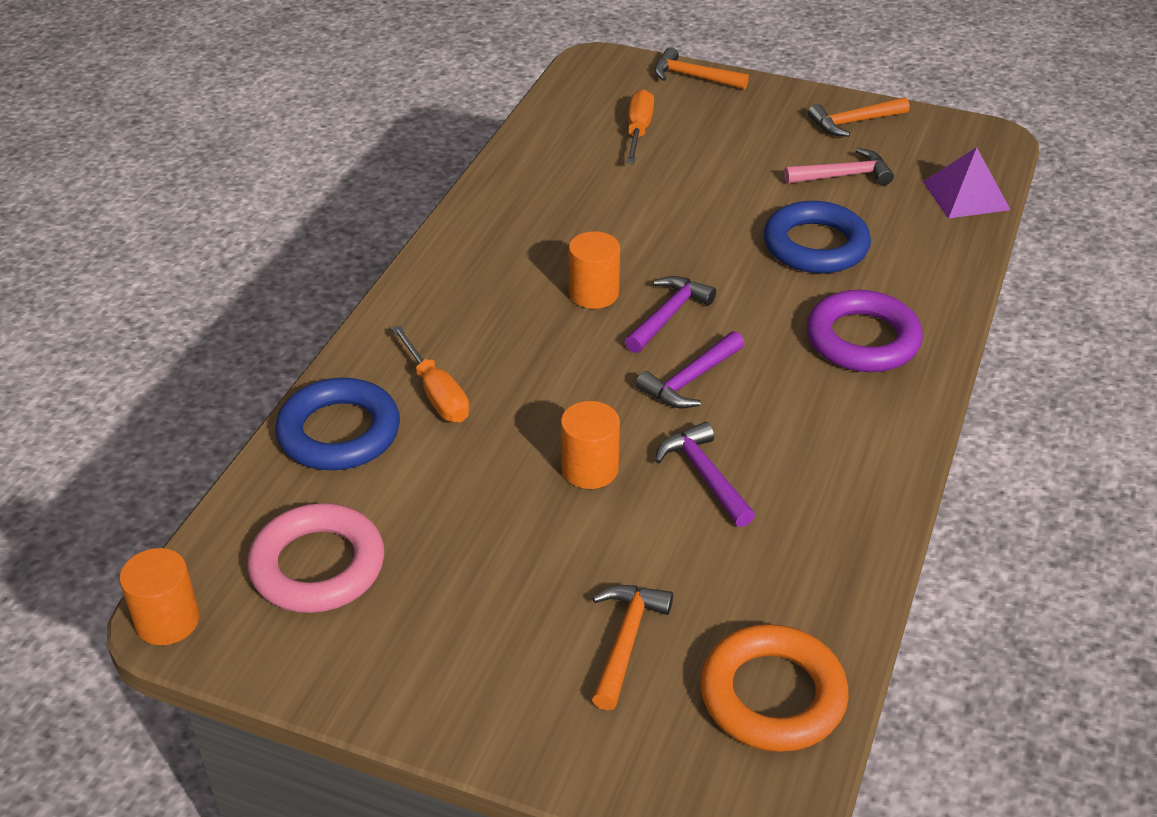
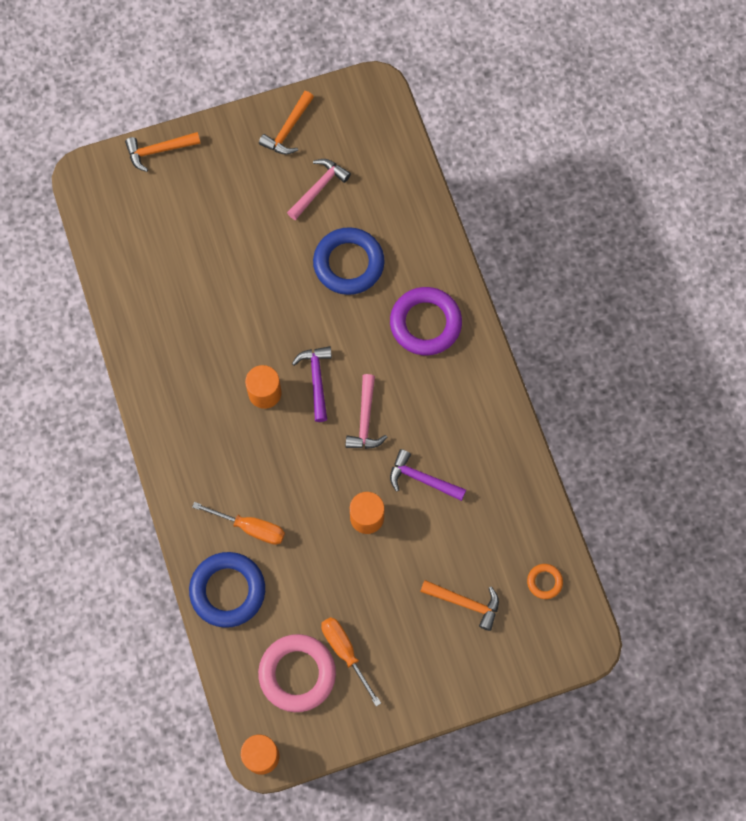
camera: 40 degrees left, 30 degrees up
orange hammer [592,585,673,710] -> orange hammer turned 135 degrees clockwise [420,580,499,631]
orange screwdriver [626,89,654,164] -> orange screwdriver moved to [321,617,381,707]
purple hammer [636,331,744,408] -> pink hammer [345,374,387,449]
orange ring [700,624,849,752] -> orange ring [527,564,563,599], size x0.47
purple pyramid [923,147,1010,218] -> none

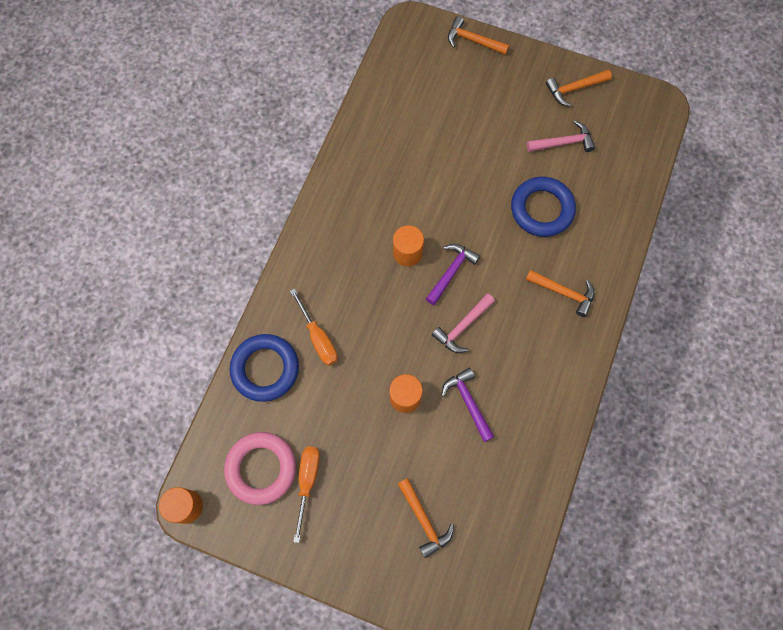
camera: 40 degrees right, 0 degrees up
purple ring [390,287,462,355] -> orange hammer [526,270,594,317]
orange ring [527,564,563,599] -> none

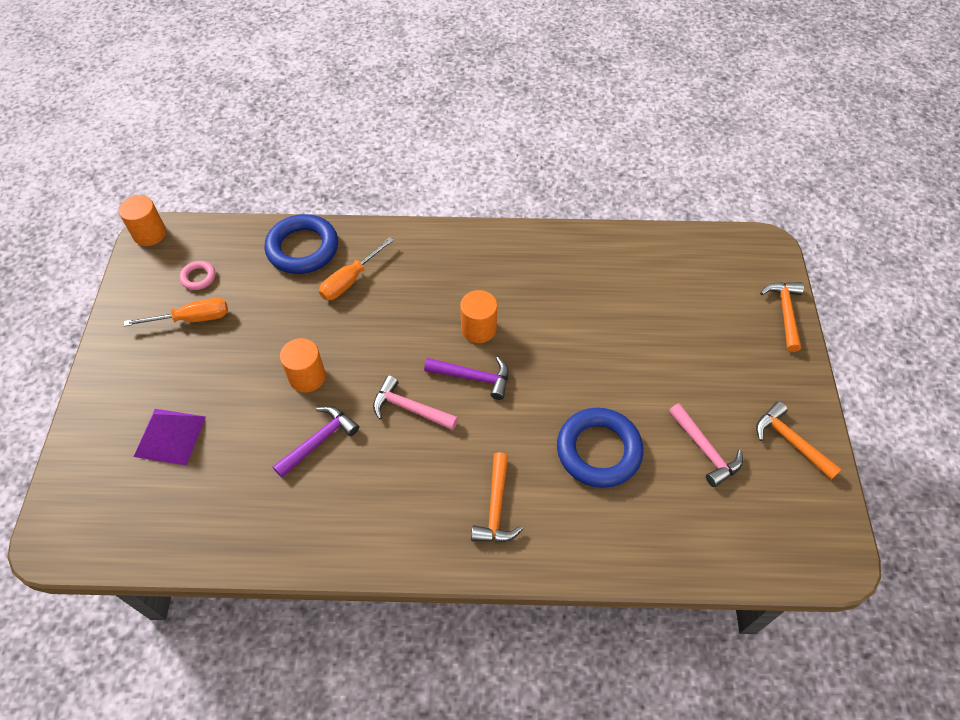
camera: 70 degrees right, 15 degrees down
pink ring [224,432,296,505] -> pink ring [179,261,216,290], size x0.47
orange hammer [398,478,454,558] -> purple pyramid [134,409,206,465]

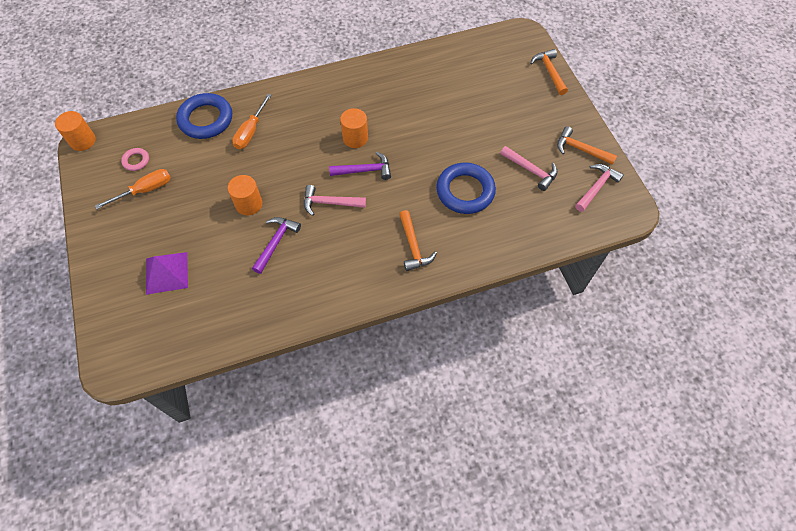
camera: 20 degrees left, 5 degrees up
none -> pink hammer [575,164,624,212]

